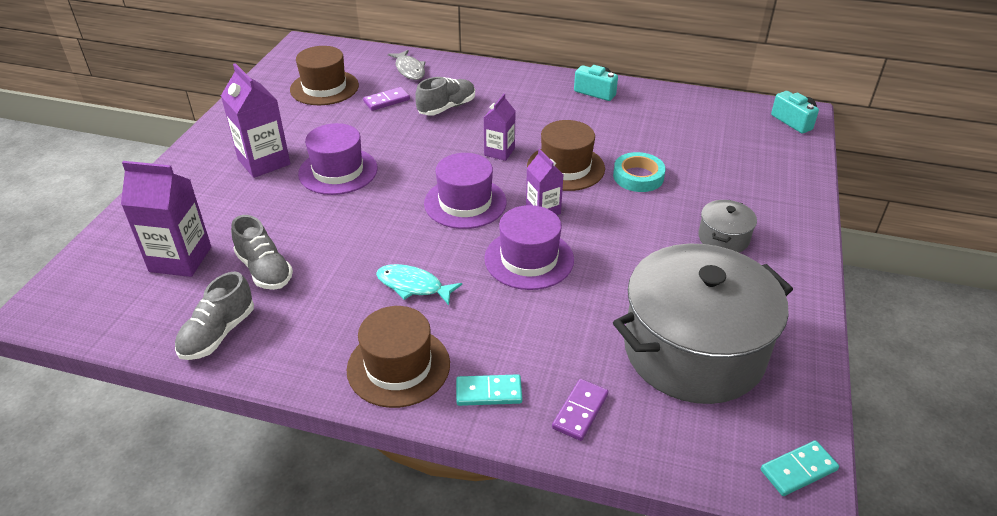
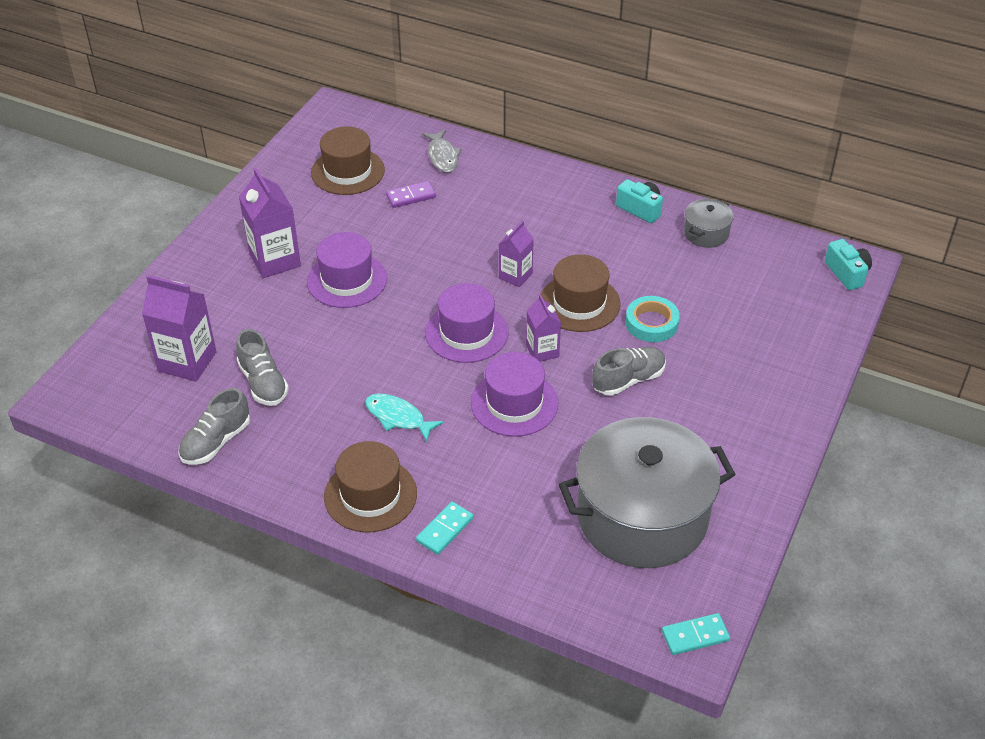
camera: 10 degrees right, 5 degrees up
grey shoe [415,77,475,116] -> grey shoe moved to [592,347,666,396]
turquoise domino [456,374,522,406] -> turquoise domino turned 60 degrees counterclockwise [416,501,474,555]
purple domino [552,379,609,441] -> none
grey pot [698,200,757,253] -> grey pot moved to [684,199,734,248]

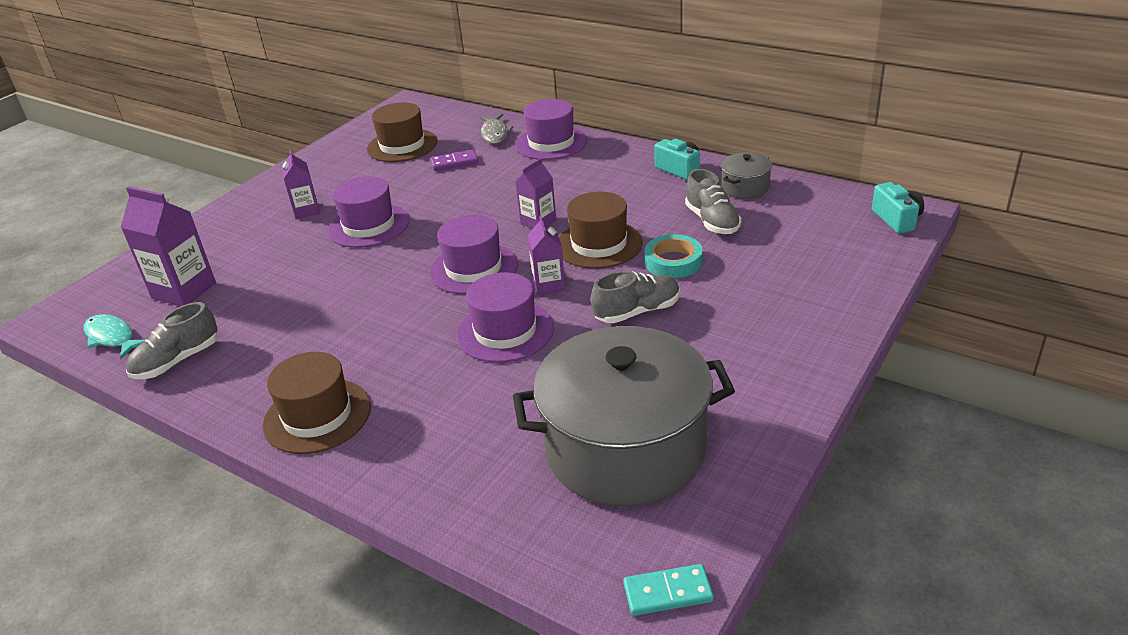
camera: 10 degrees right, 10 degrees down
grey shoe [236,329,289,406] -> grey shoe moved to [685,169,741,234]
purple carton [239,168,301,278] -> purple carton [281,150,320,219], size x0.61
turquoise fish [365,393,444,442] -> turquoise fish moved to [84,314,145,359]
turquoise domino [416,501,474,555] -> none
none -> purple hat [515,99,587,160]

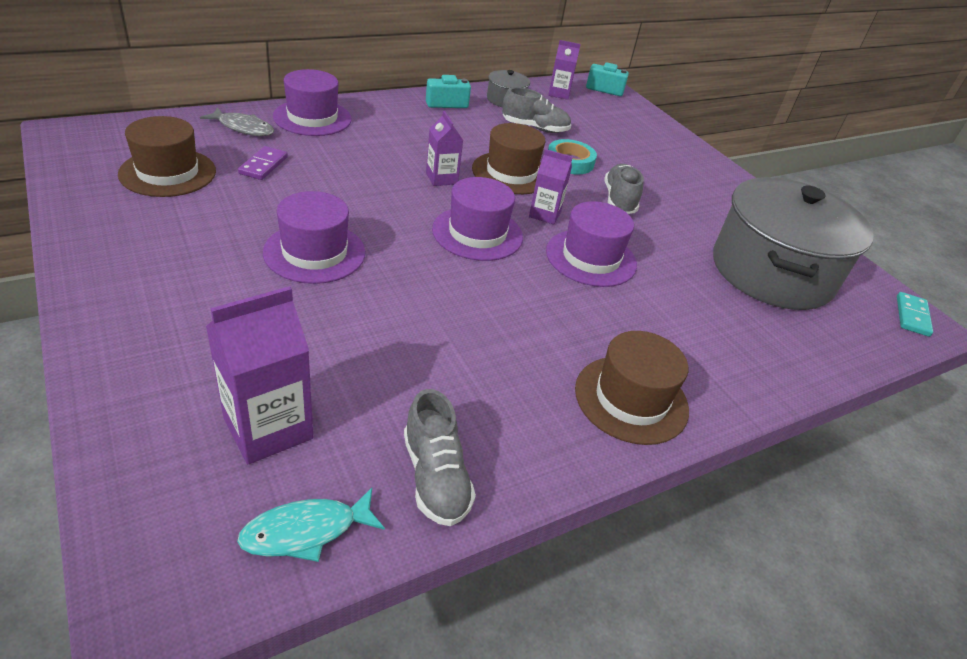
camera: 70 degrees left, 5 degrees up
purple carton [281,150,320,219] -> purple carton moved to [548,40,581,100]

